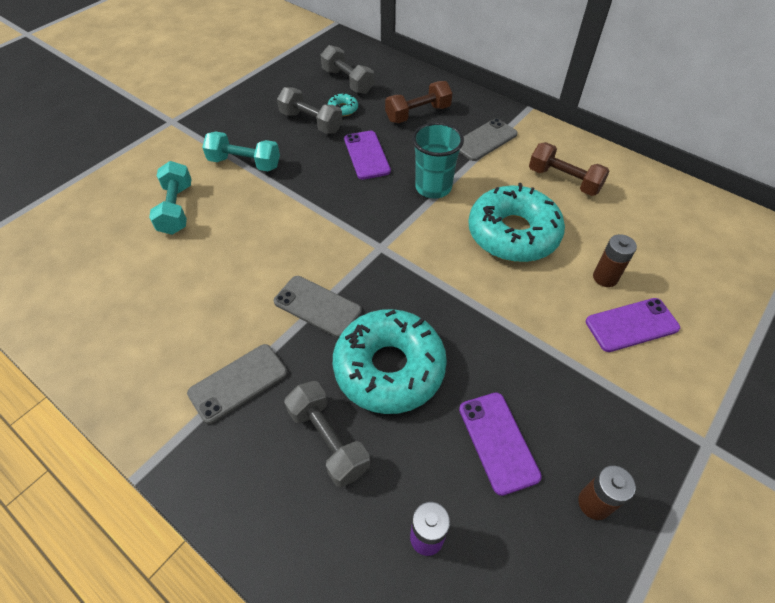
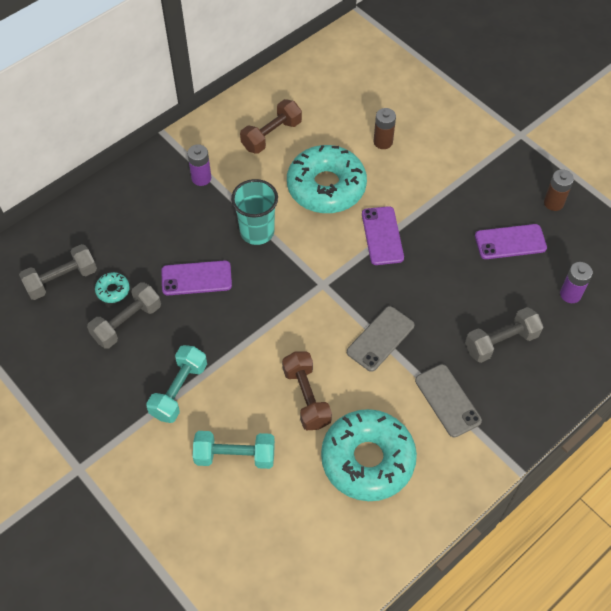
camera: 80 degrees left, 5 degrees up
turquoise donut [333,309,447,414] -> turquoise donut moved to [321,409,417,501]
brown dumbbell [385,81,453,123] -> brown dumbbell moved to [282,351,332,430]
grey phone [459,118,518,161] -> purple battery [187,144,211,186]
purple phone [586,298,680,352] -> purple phone moved to [362,206,404,265]

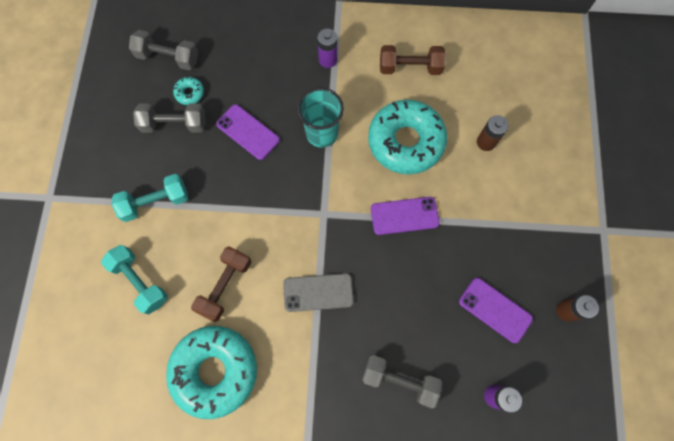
camera: 45 degrees right, 15 degrees up
purple phone [362,206,404,265] -> purple phone turned 45 degrees clockwise [371,197,440,235]
grey phone [415,364,482,437] -> none

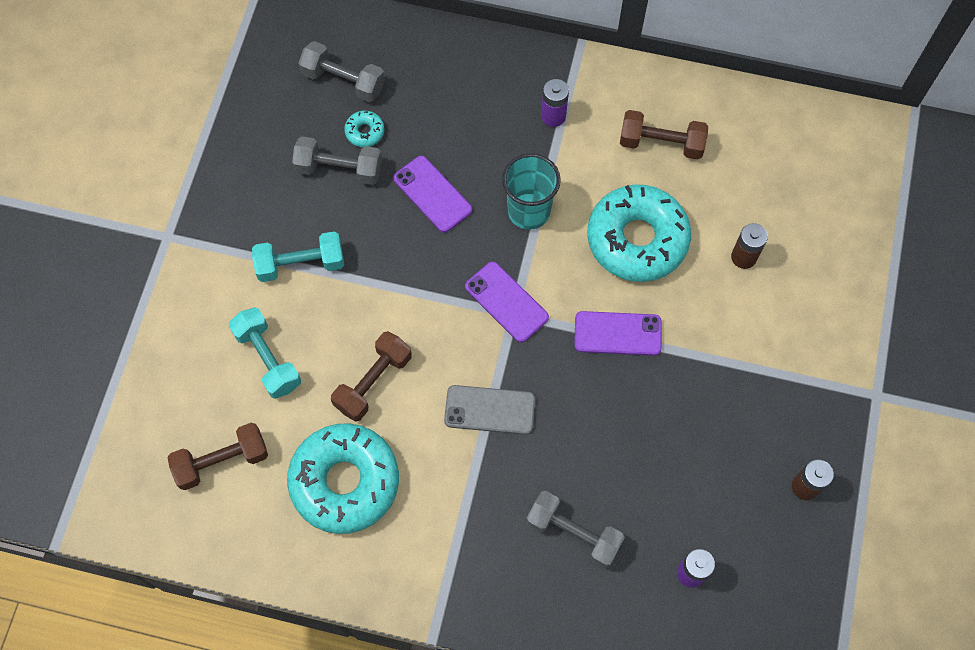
camera: 10 degrees right, 5 degrees down
purple phone [459,278,533,343] -> purple phone moved to [465,262,549,342]
none -> brown dumbbell [167,423,268,490]

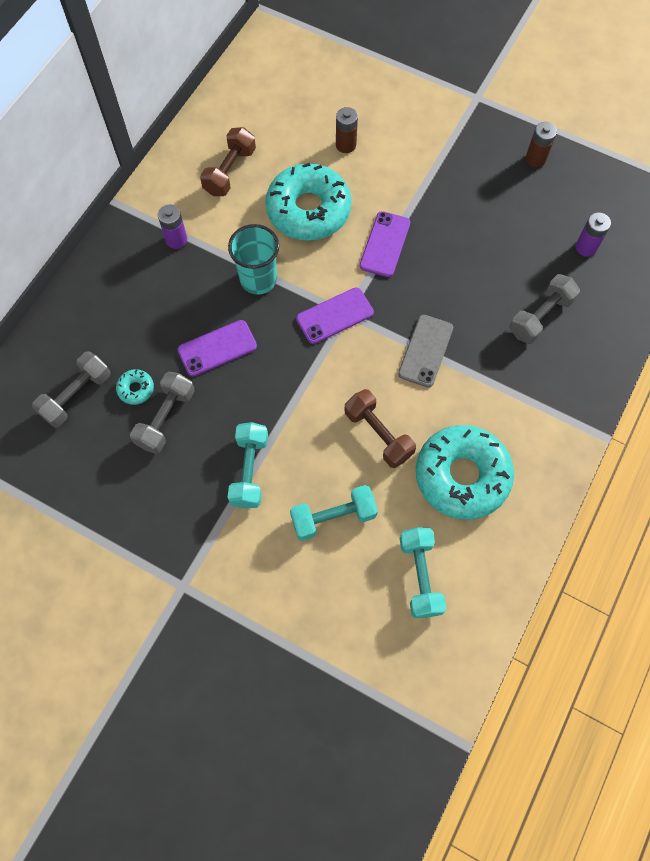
camera: 75 degrees left, 0 degrees up
brown dumbbell [167,423,268,490] -> turquoise dumbbell [400,527,446,618]

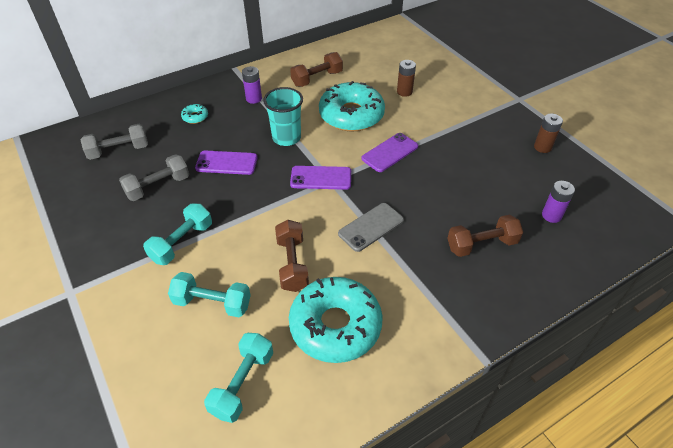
camera: 30 degrees right, 20 degrees down
turquoise donut [116,369,154,405] -> turquoise donut moved to [181,104,208,124]
grey dumbbell [509,274,580,344] -> brown dumbbell [447,215,523,257]

